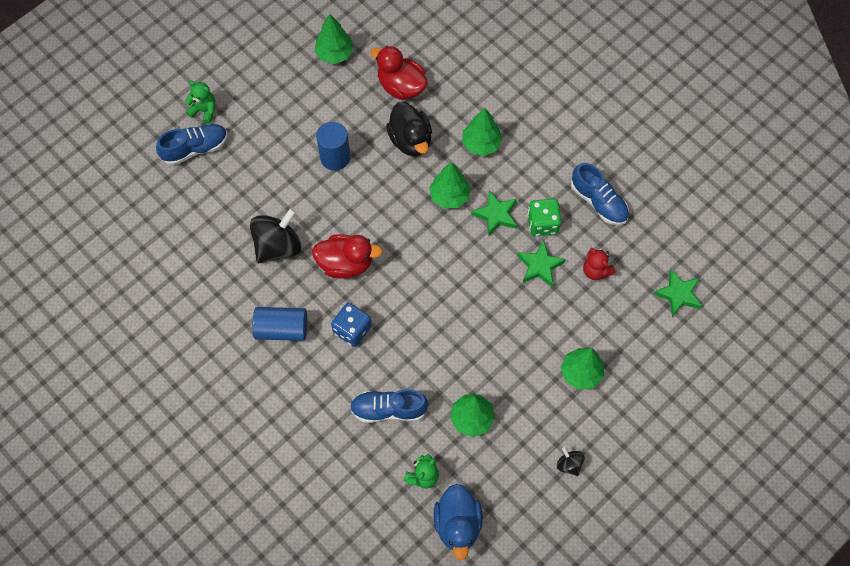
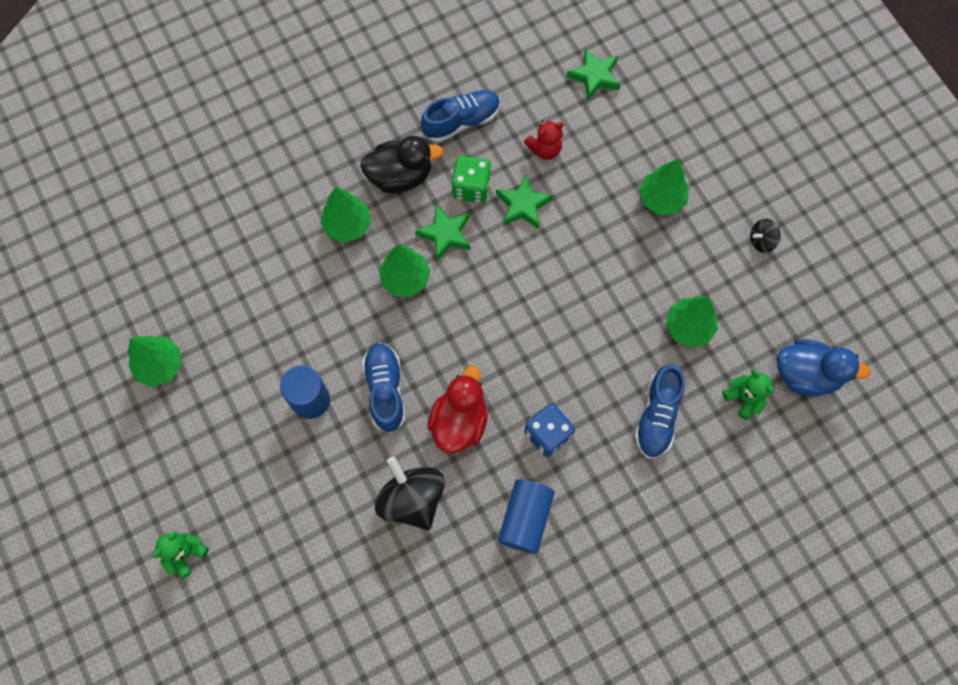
camera: 75 degrees left, 5 degrees up
blue shoe [156,124,228,165] -> blue shoe moved to [362,342,405,434]
red duck [370,46,428,100] -> none
black duck [386,102,432,156] -> black duck moved to [360,136,443,193]

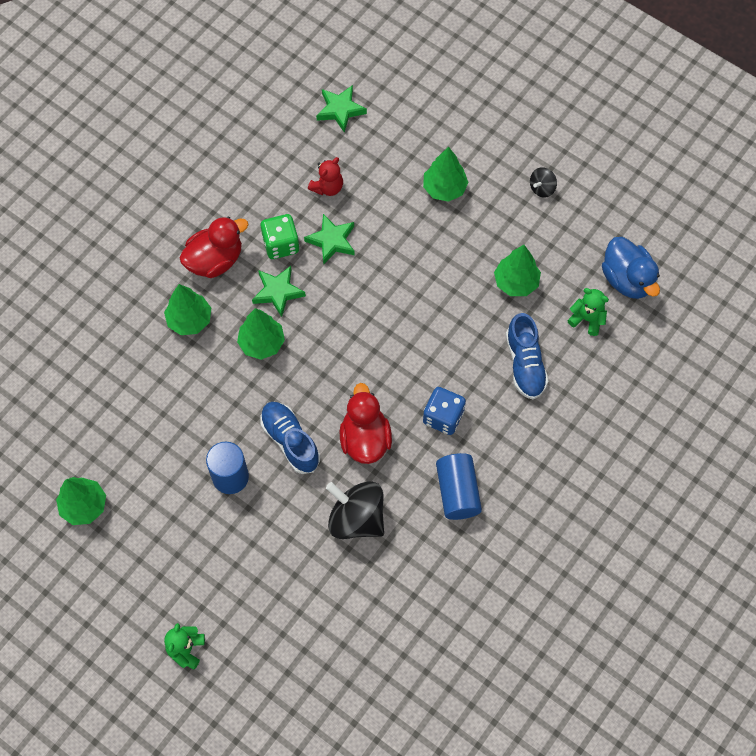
camera: 25 degrees left, 5 degrees down
black duck [360,136,443,193] -> red duck [180,216,248,278]
blue shoe [421,90,500,143] -> none
blue duck [777,339,871,396] -> blue duck turned 75 degrees clockwise [602,237,660,299]

